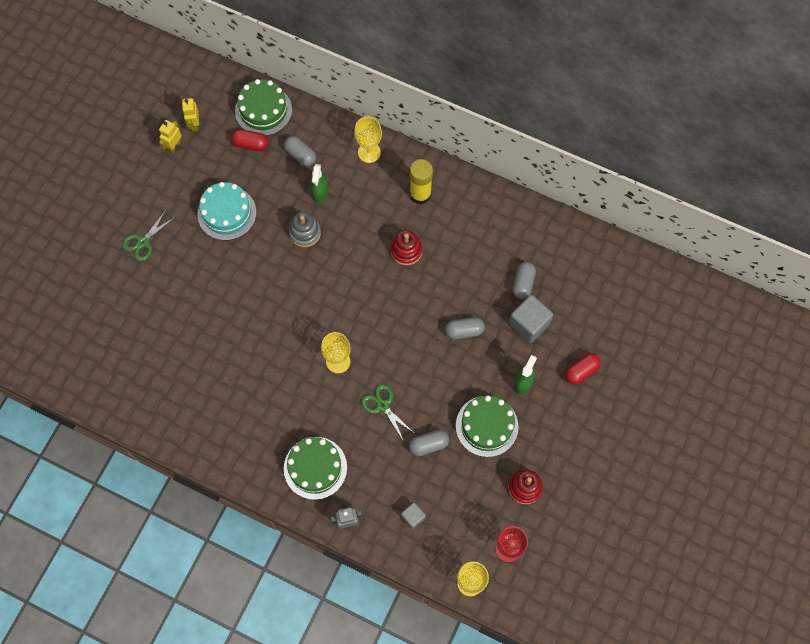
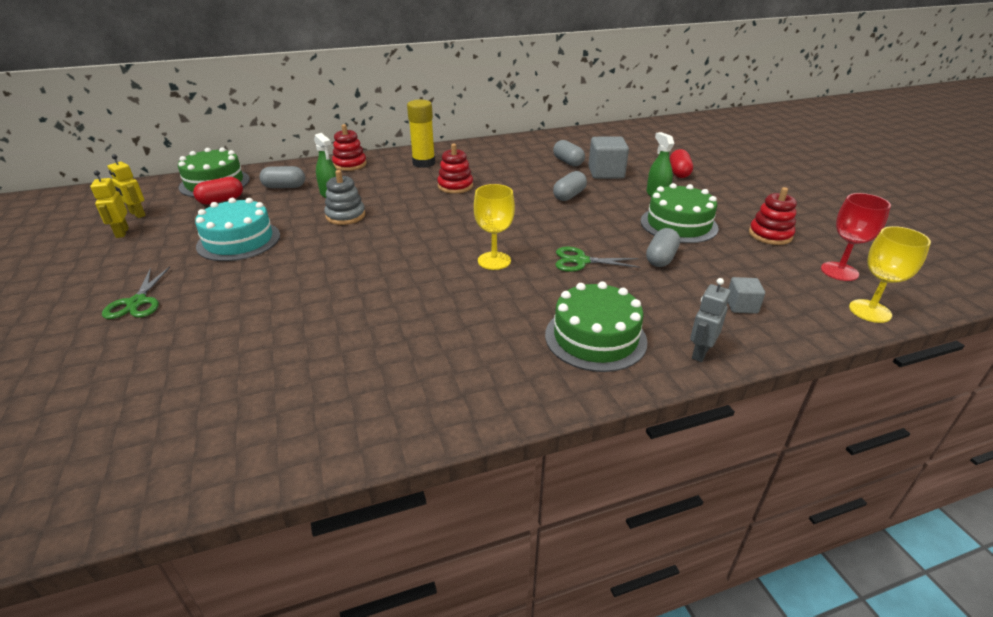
camera: 45 degrees left, 35 degrees down
yellow goblet [354,116,382,163] -> red stacking toy [332,124,367,171]

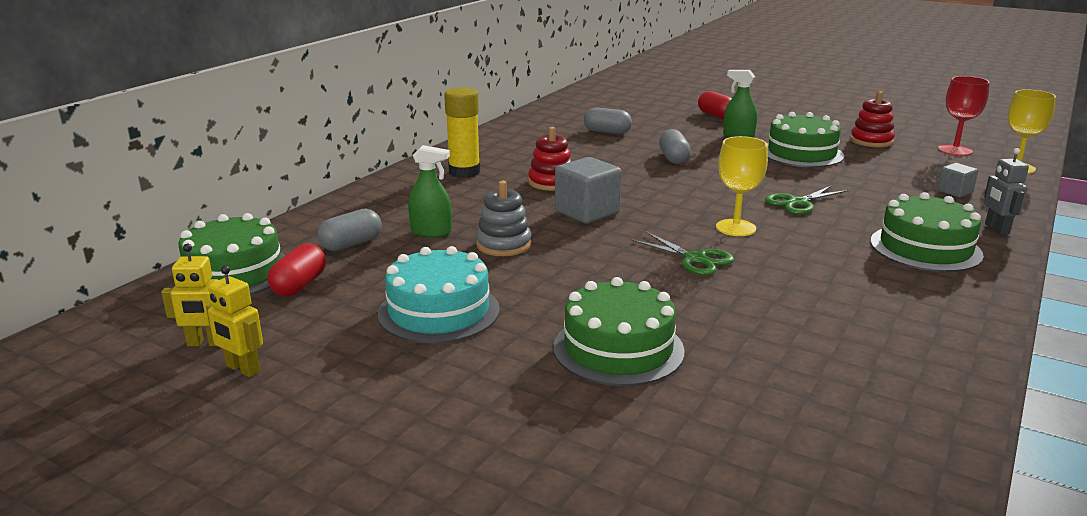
camera: 40 degrees left, 10 degrees down
green scissors [102,267,170,319] -> green scissors moved to [631,231,734,275]
red stacking toy [332,124,367,171] -> none
grey cube [589,137,629,179] -> grey cube moved to [555,157,622,224]
grey capsule [646,228,680,267] -> none
none -> green cake [553,277,685,386]

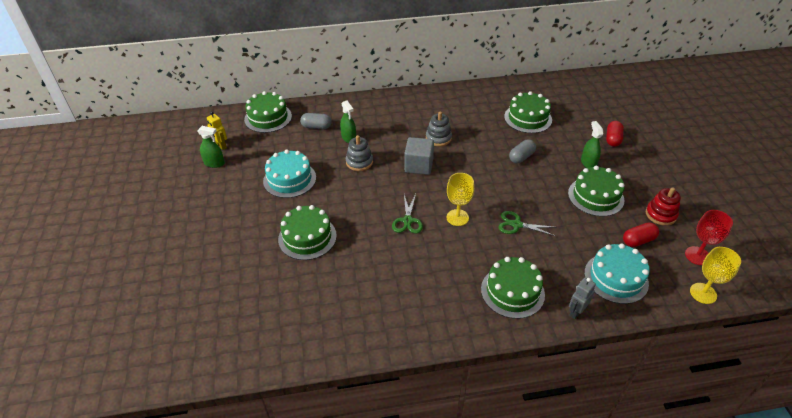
camera: 50 degrees right, 20 degrees up
yellow robot [206,265,263,377] -> green spray bottle [197,126,225,168]
red capsule [267,244,326,296] -> red capsule moved to [623,223,659,247]
yellow glue stick [444,87,480,178] -> none
red stacking toy [528,127,572,191] -> grey stacking toy [426,112,452,146]
grey capsule [584,108,632,134] -> green cake [504,91,552,133]
grey cube [937,163,978,197] -> turquoise cake [584,243,650,304]

